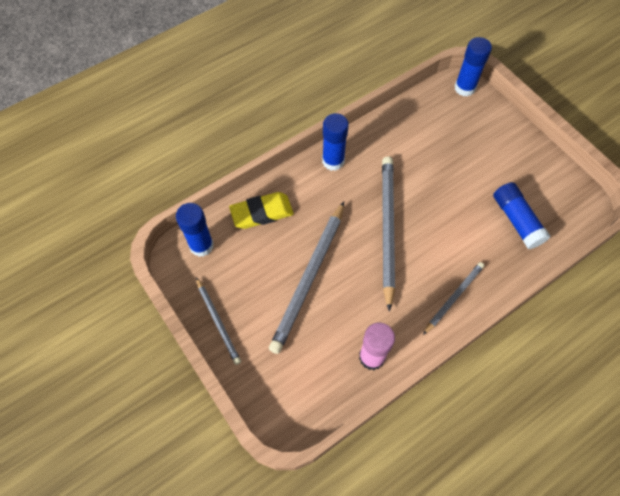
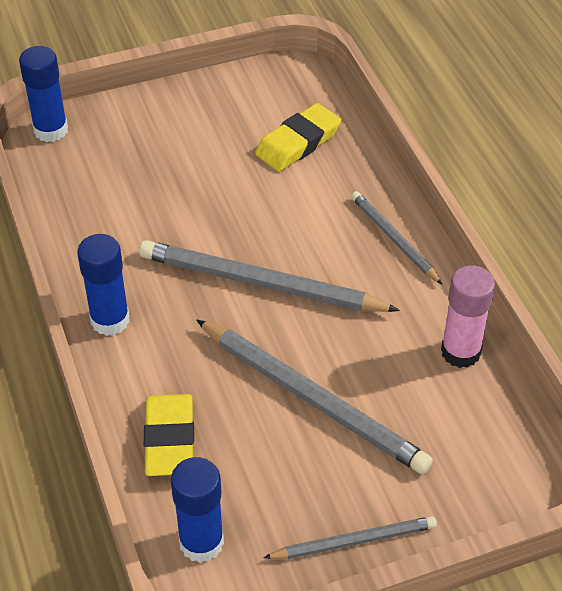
camera: 75 degrees left, 15 degrees down
blue glue stick [493,182,550,249] -> yellow eraser [255,103,341,172]

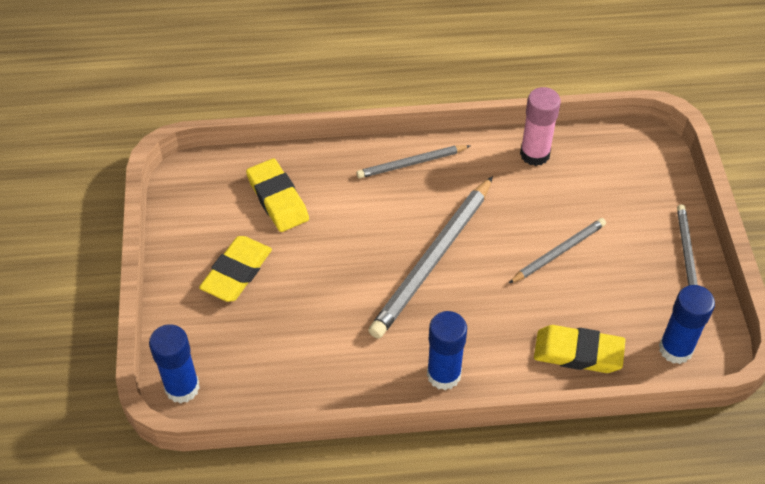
camera: 75 degrees left, 5 degrees up
grey pencil [196,319,433,474] -> grey pencil [508,218,606,284], size x0.56
none -> yellow eraser [199,236,272,302]

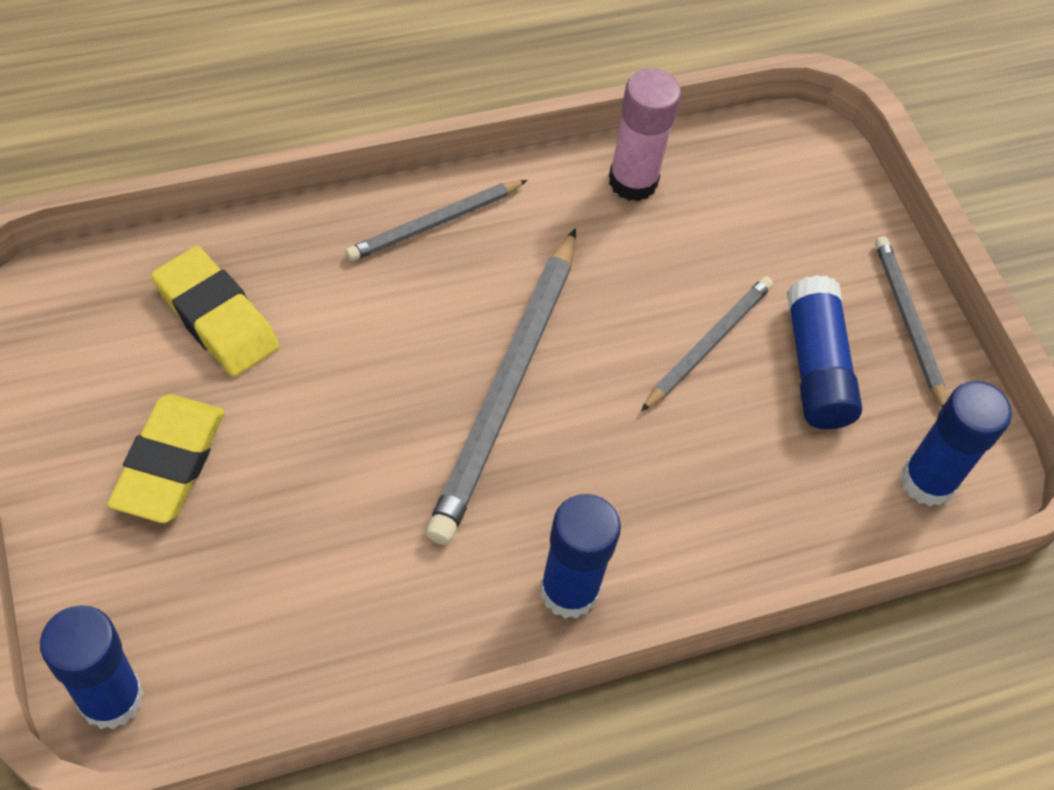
camera: 20 degrees left, 5 degrees up
yellow eraser [534,325,625,373] -> none
none -> blue glue stick [787,275,862,429]

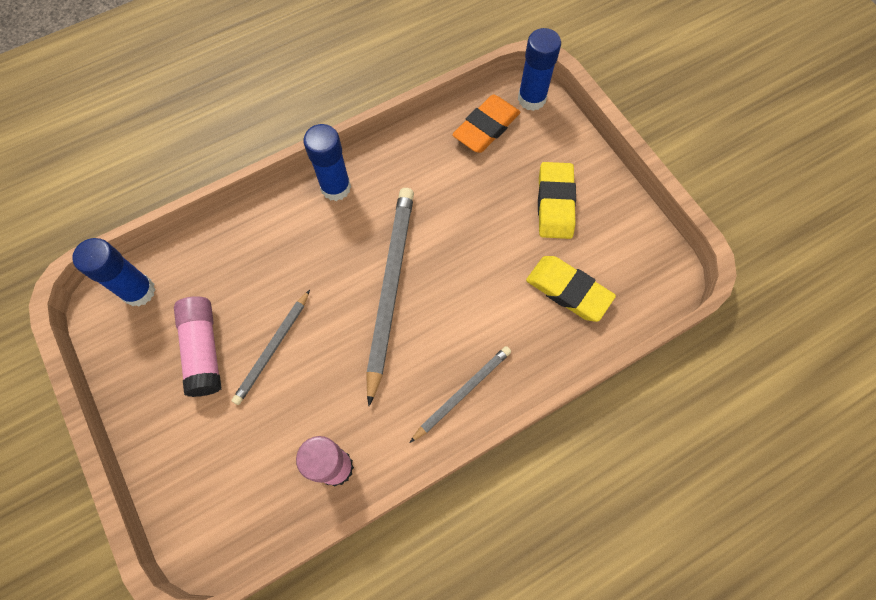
camera: 175 degrees right, 10 degrees up
blue glue stick [787,275,862,429] -> pink glue stick [174,296,221,397]
grey pencil [875,236,947,407] -> none
none -> orange eraser [452,95,520,153]

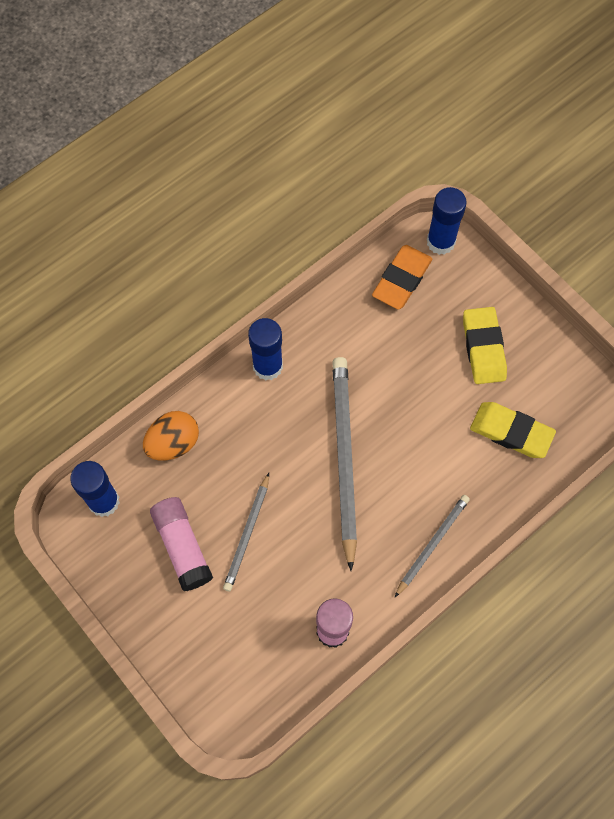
camera: 10 degrees left, 0 degrees up
none -> orange egg [143,411,199,461]

